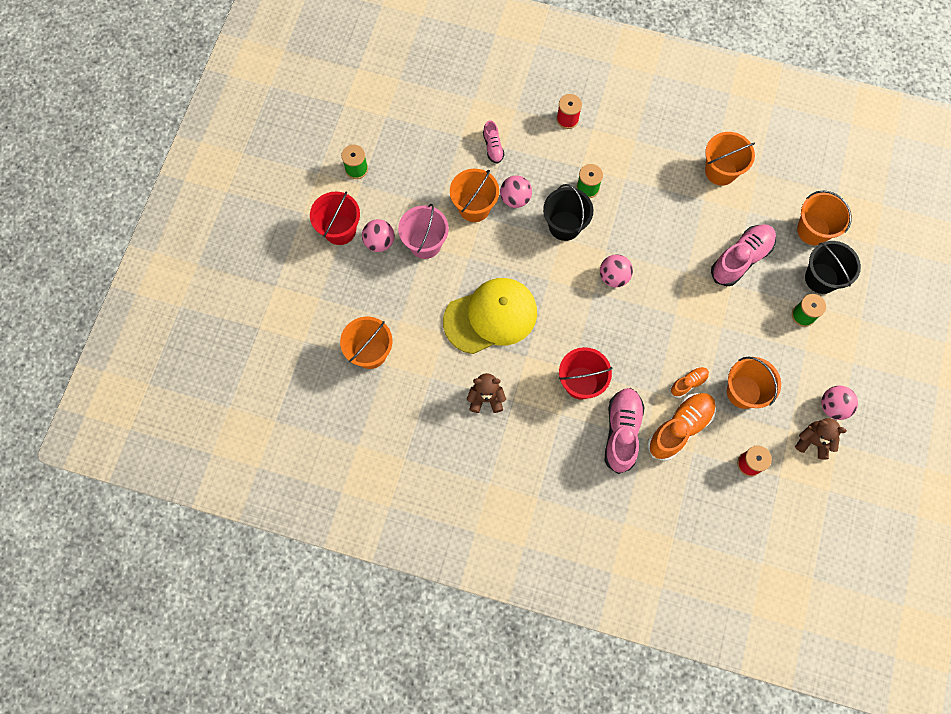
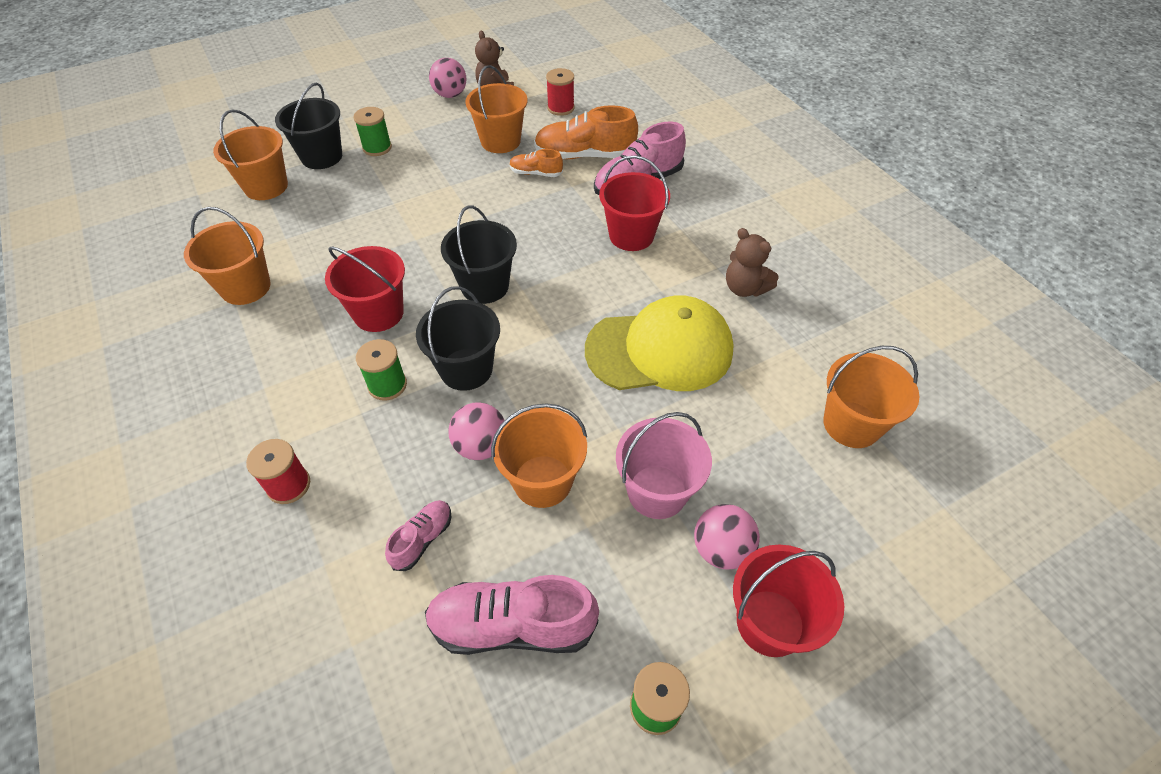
camera: 135 degrees left, 20 degrees down
yellow cap [443,278,537,354] -> yellow cap turned 150 degrees clockwise [585,295,733,391]
pink ball [600,254,633,287] -> black bucket [441,205,517,304]
pink shoe [711,224,776,286] -> pink shoe moved to [425,575,599,655]
none -> red bucket [325,246,405,332]

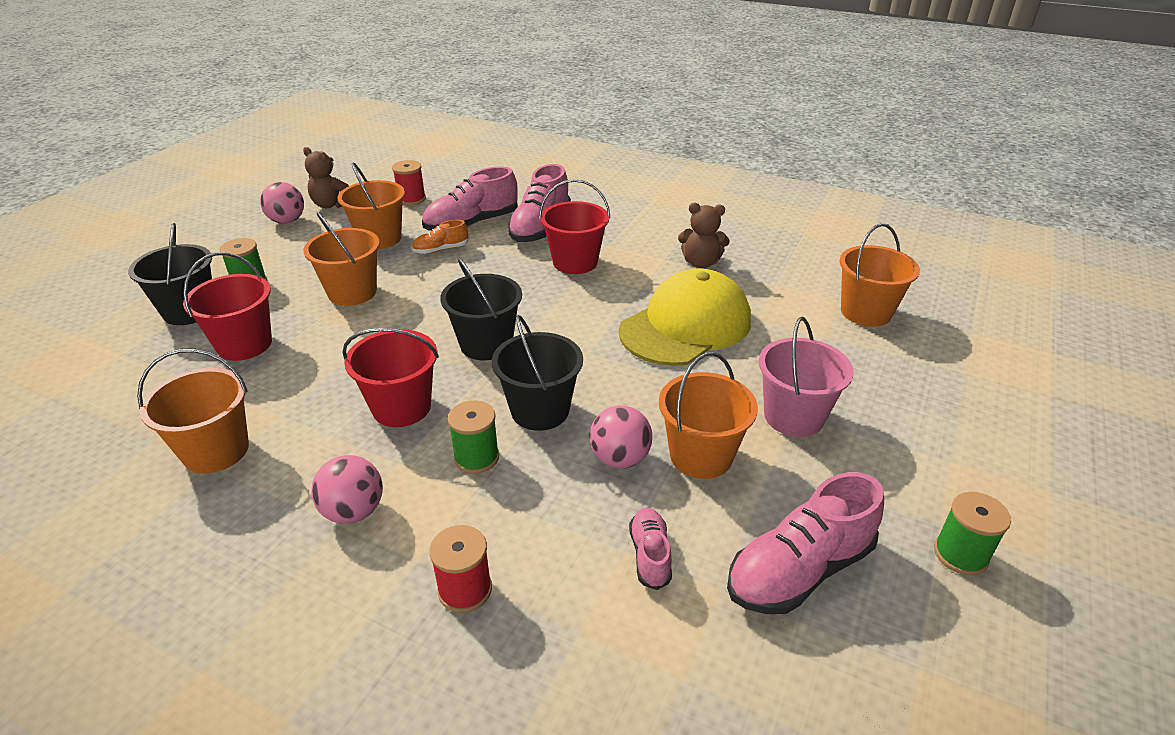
camera: 35 degrees left, 15 degrees down
orange bucket [213,109,288,200] -> orange bucket moved to [303,212,380,306]
orange shoe [534,105,638,159] -> pink shoe [422,167,518,231]
pink ball [694,504,760,570] -> pink ball moved to [311,455,383,524]
red bucket [733,545,844,657] -> red bucket moved to [183,252,272,361]

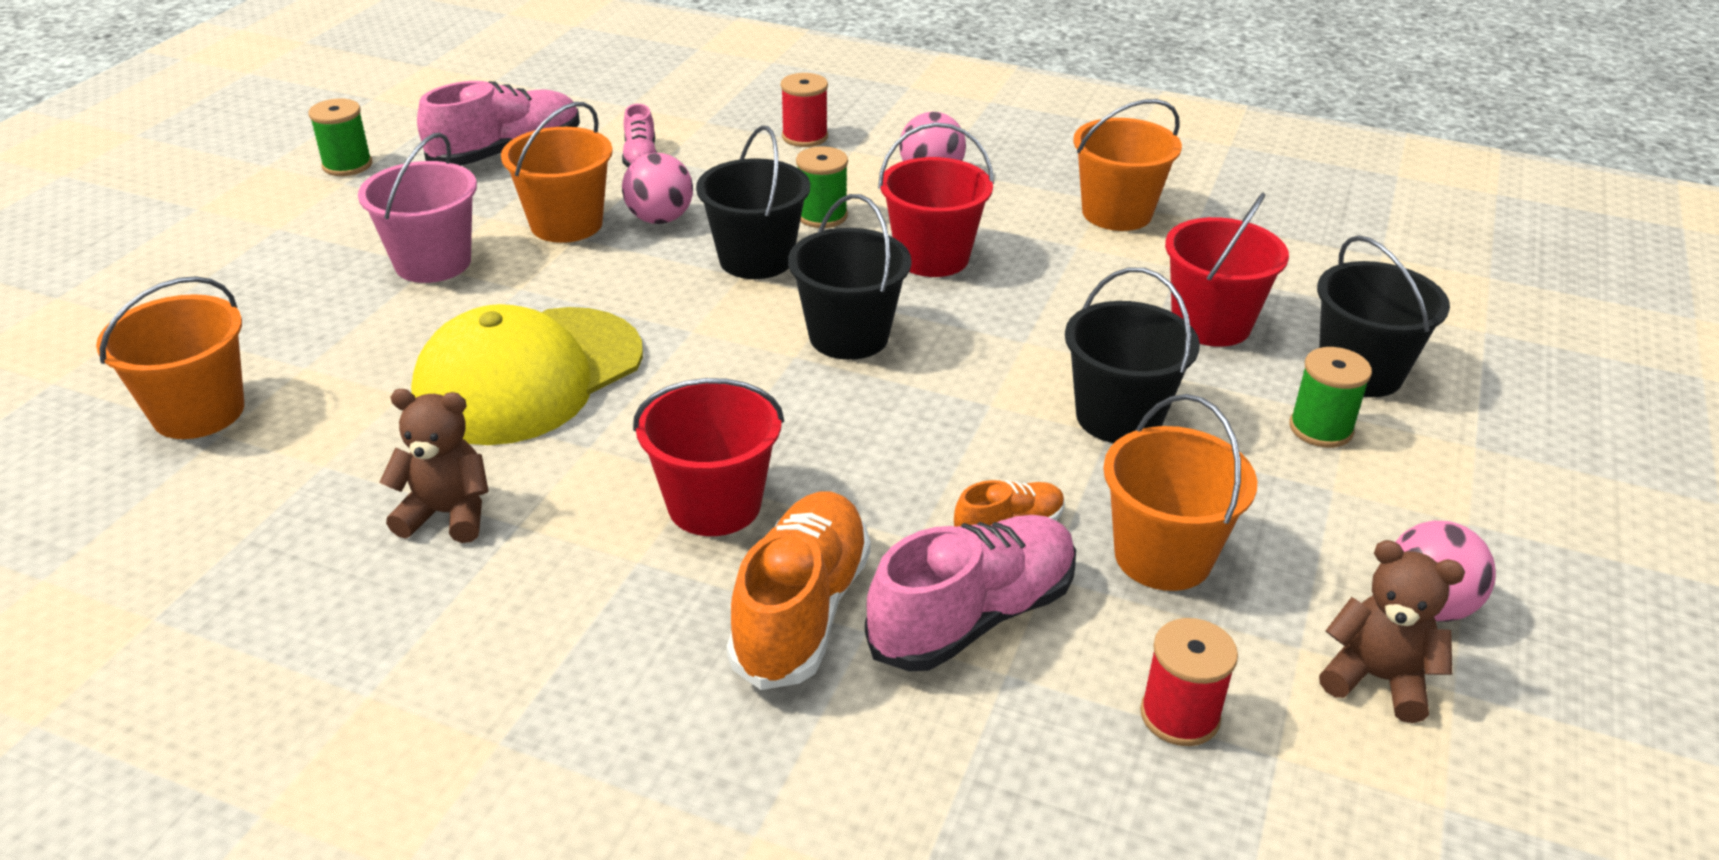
camera: 175 degrees right, 0 degrees up
orange bucket [303,212,380,306] -> black bucket [1065,267,1200,443]
pink shoe [508,164,571,242] -> orange shoe [727,492,871,690]

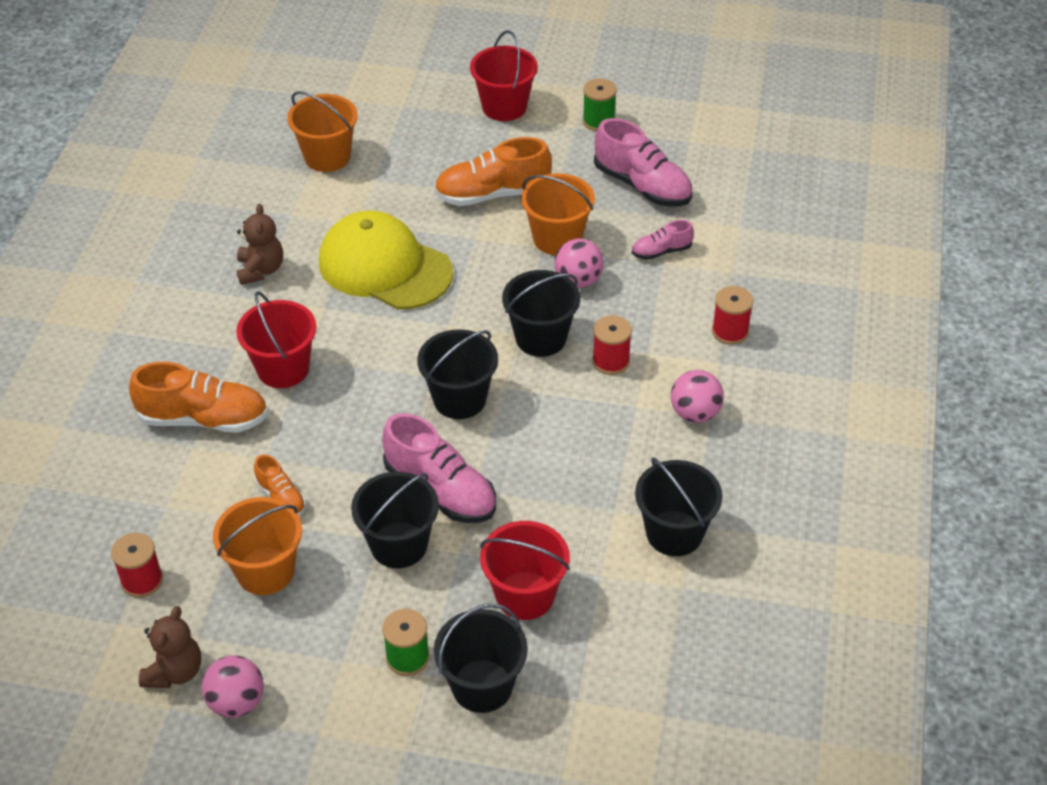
camera: 80 degrees right, 10 degrees up
pink bucket [358,133,477,283] -> orange shoe [434,137,552,206]
green spool [796,146,848,228] -> red spool [592,315,632,375]
pink shoe [865,515,1076,671] -> pink shoe moved to [382,413,496,523]
red bucket [878,122,994,277] -> red bucket moved to [470,30,538,121]
orange bucket [1073,99,1182,231] -> black bucket [635,457,723,556]

